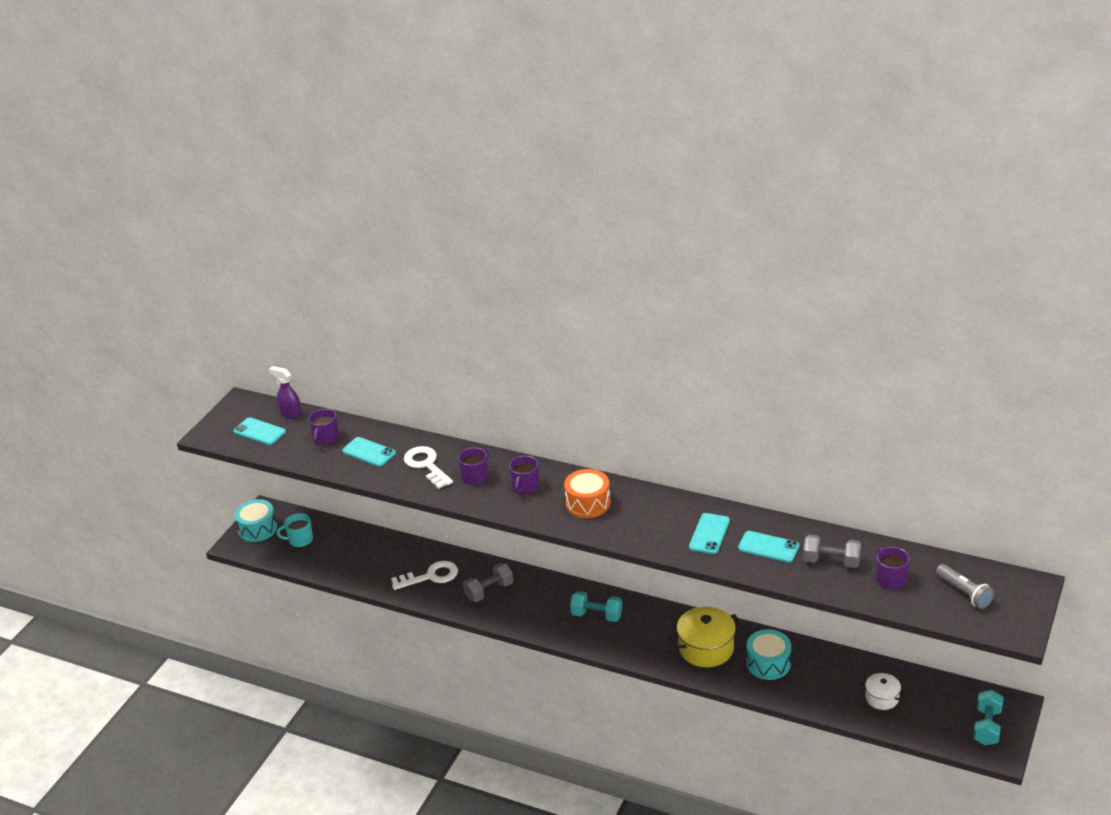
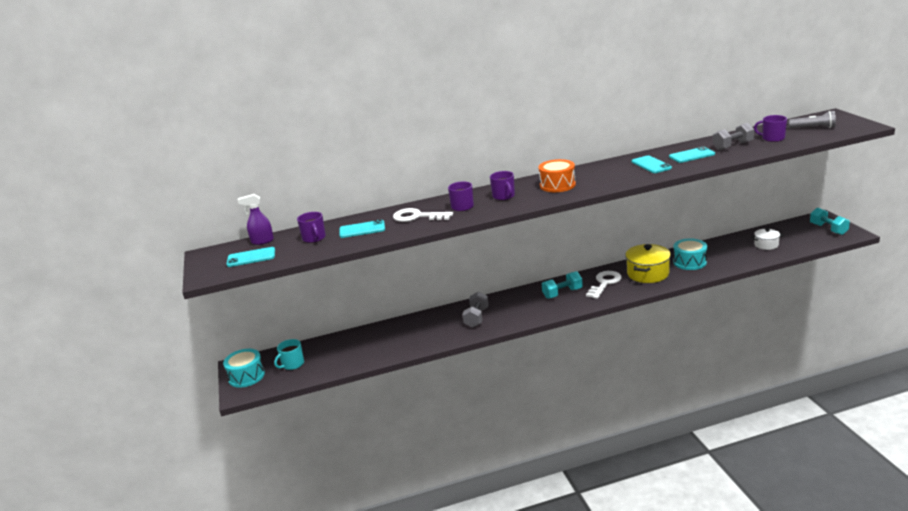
camera: 40 degrees left, 10 degrees down
white key [391,561,458,590] -> white key moved to [586,271,622,299]

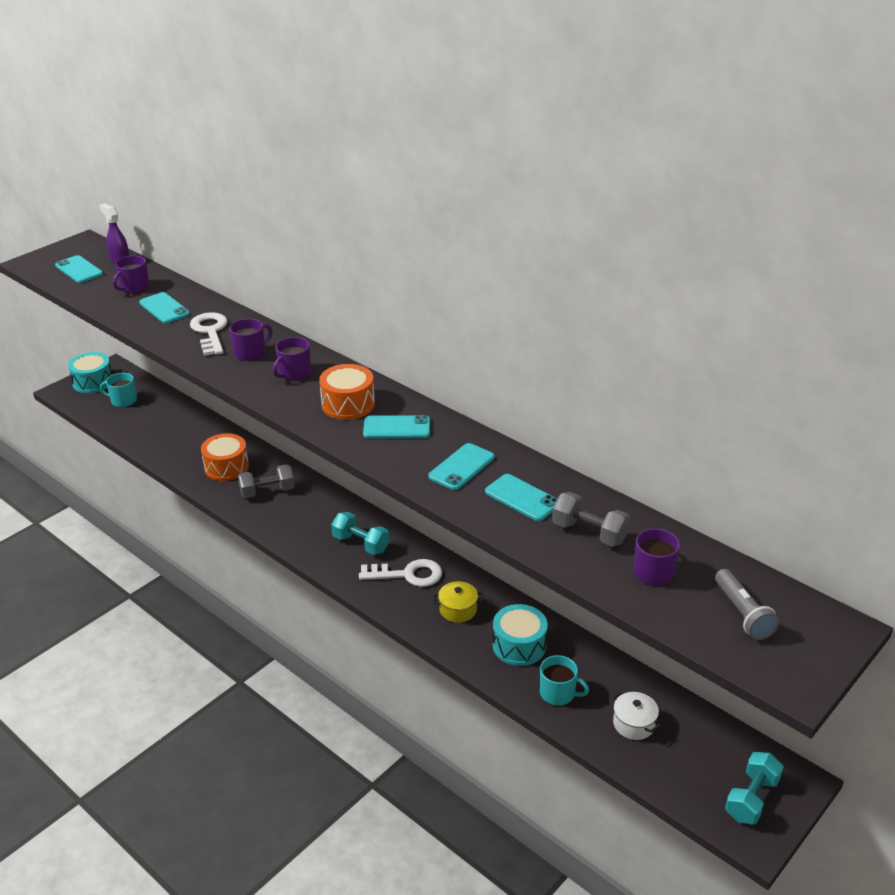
camera: 55 degrees right, 10 degrees up
yellow pot [625,244,671,283] -> yellow pot [433,581,484,623], size x0.57
none -> orange drum [201,433,249,481]
none -> turquoise phone [363,415,430,438]
none -> turquoise mug [540,655,589,705]

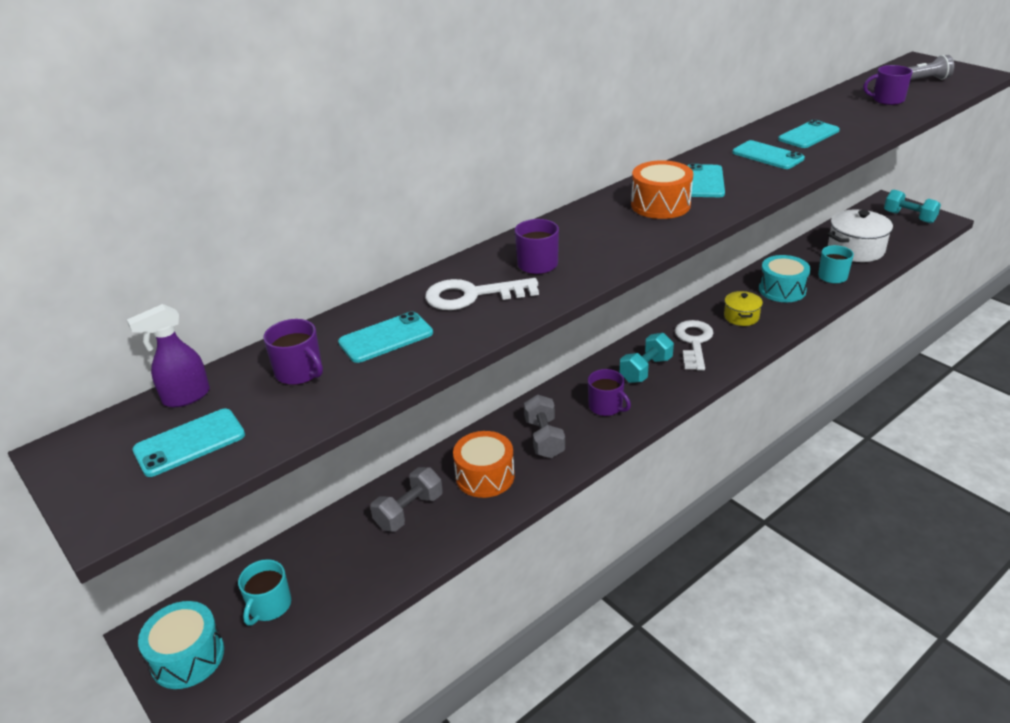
camera: 80 degrees left, 0 degrees up
purple mug [273,337,311,381] -> purple mug moved to [588,369,631,416]
grey dumbbell [552,492,630,547] -> grey dumbbell moved to [370,467,443,531]
white pot [612,692,661,740] -> white pot [827,209,894,262], size x1.75

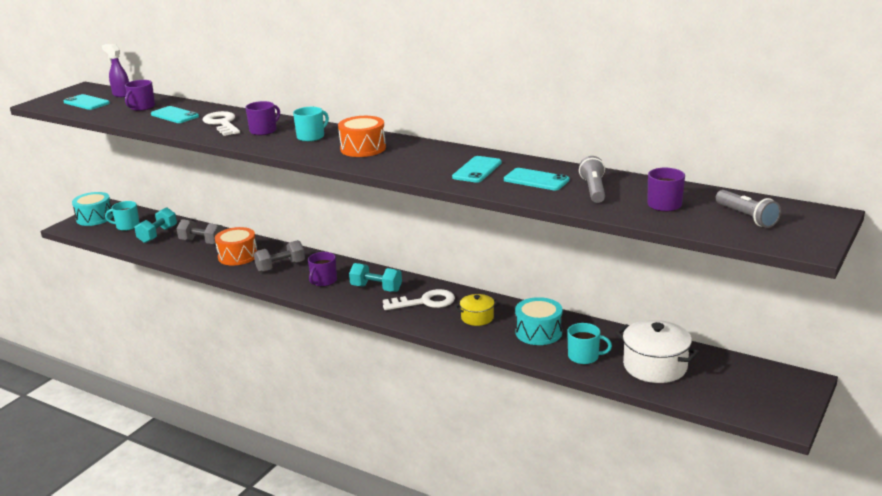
camera: 70 degrees right, 10 degrees down
turquoise phone [688,164,725,197] -> none
turquoise dumbbell [884,189,941,223] -> turquoise dumbbell moved to [135,207,177,243]
none -> turquoise mug [293,107,329,142]
none -> grey flashlight [579,156,605,203]

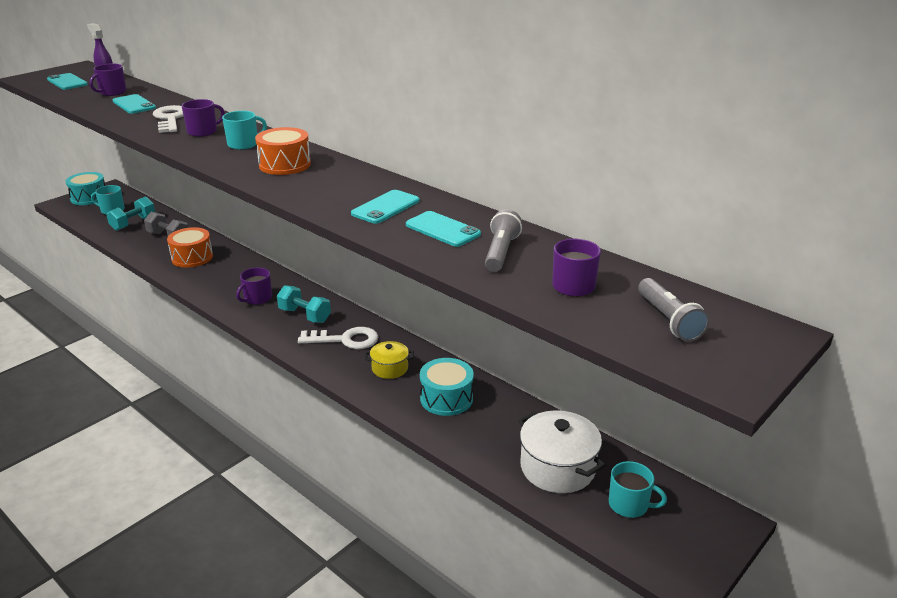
camera: 10 degrees right, 5 degrees up
grey dumbbell [254,240,305,272] -> none
turquoise mug [567,323,612,364] -> turquoise mug moved to [609,461,667,518]

